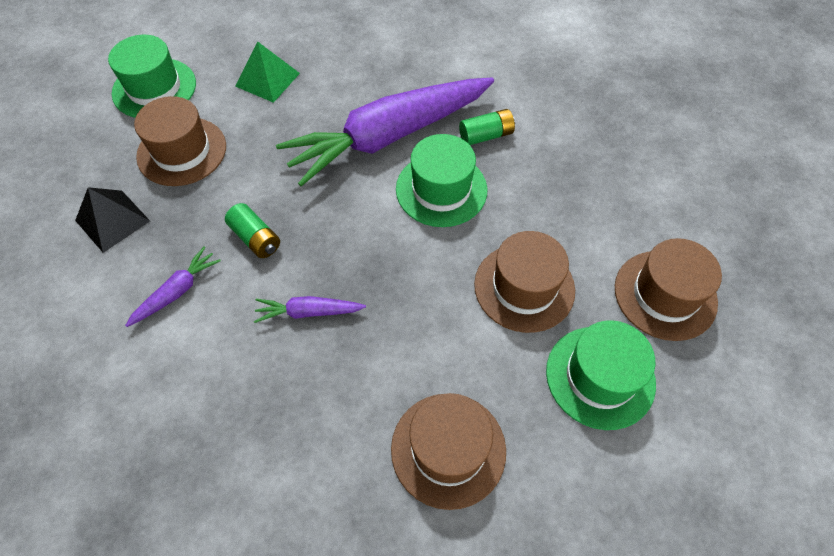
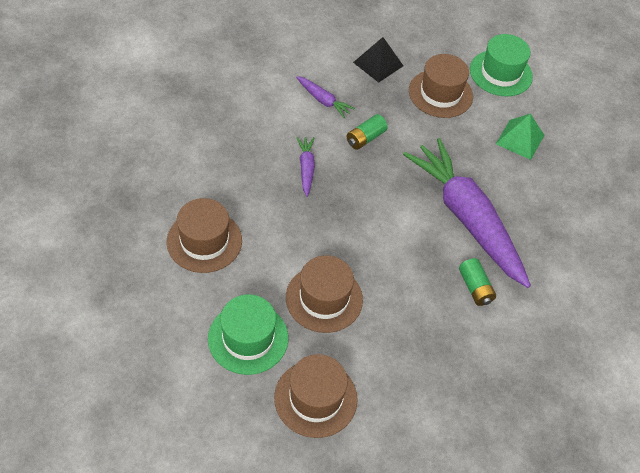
camera: 85 degrees right, 5 degrees down
green hat [396,134,488,227] -> none

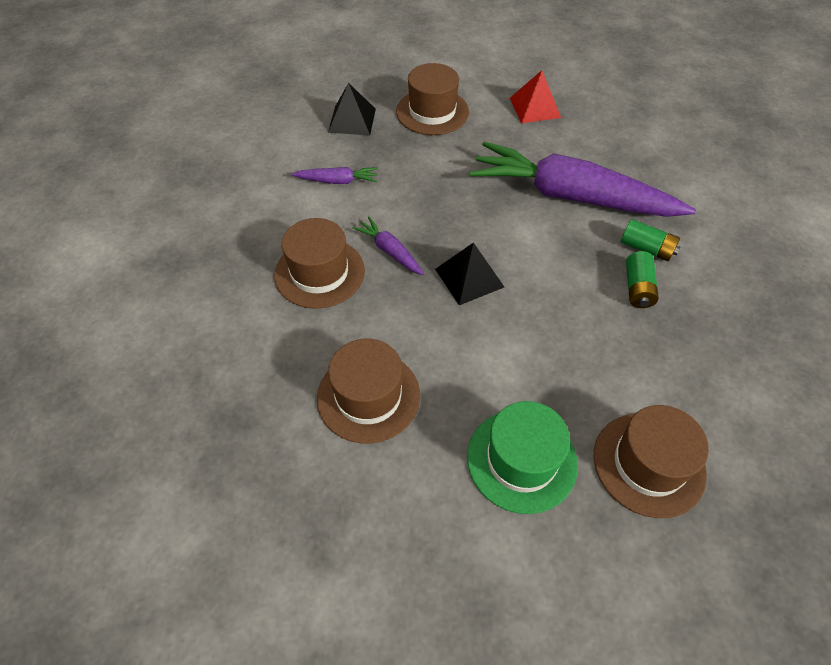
camera: 35 degrees left, 0 degrees up
brown hat [286,255,363,333] -> brown hat moved to [274,218,365,309]
green battery [347,114,388,150] -> green battery moved to [626,251,659,308]
green hat [470,34,533,96] -> none
green pyramid [496,114,545,160] -> red pyramid [510,70,561,123]
none -> black pyramid [435,242,504,305]

